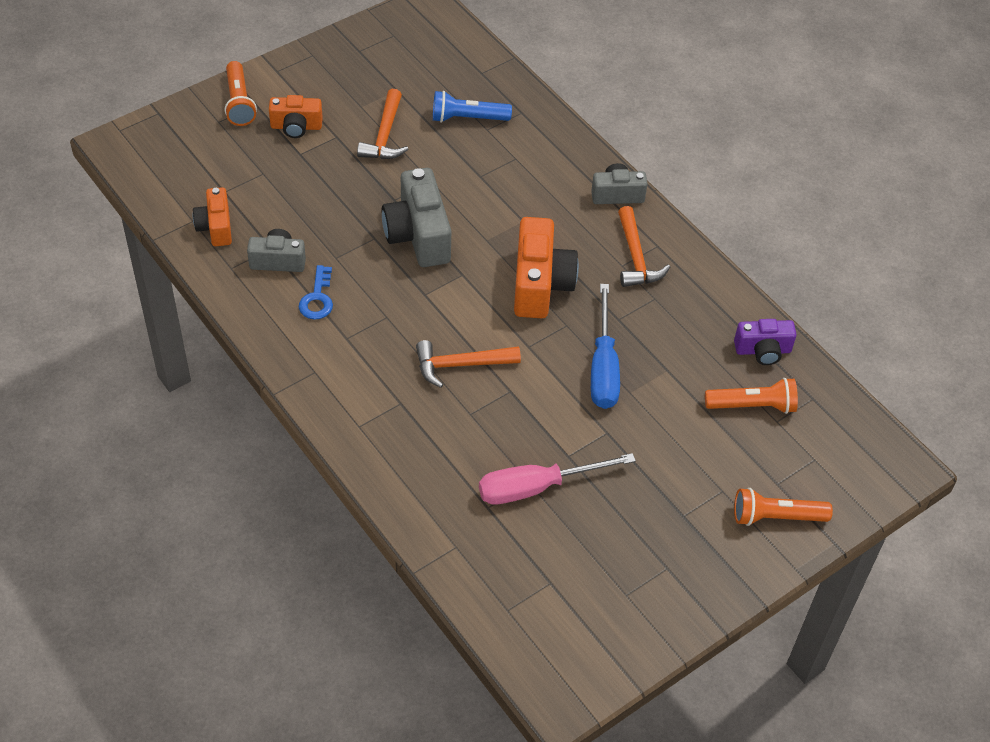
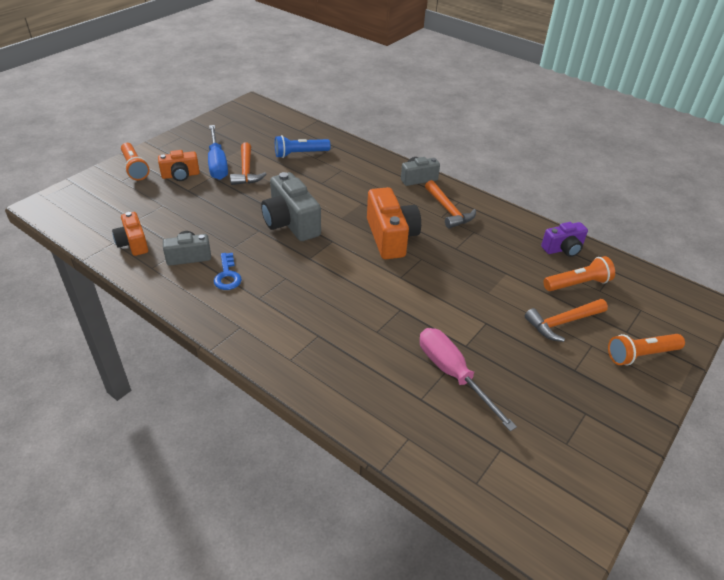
camera: 15 degrees left, 10 degrees down
orange hammer [416,340,521,388] -> orange hammer moved to [525,299,608,342]
pink screwdriver [479,453,636,505] -> pink screwdriver turned 90 degrees clockwise [420,328,517,431]
blue screwdriver [591,284,620,409] -> blue screwdriver moved to [208,125,228,180]

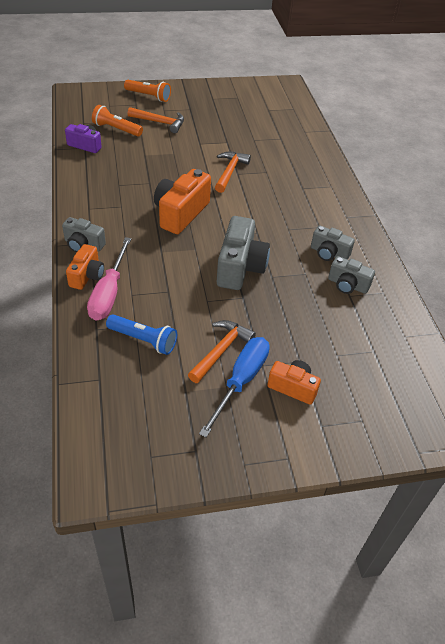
camera: 140 degrees left, 5 degrees up
orange camera [112,212,148,256] -> orange camera moved to [66,244,104,290]
orange flashlight [121,143,150,180] -> none
blue key [214,253,242,290] -> grey camera [311,225,355,261]
pink screwdriver [420,328,517,431] -> pink screwdriver moved to [87,237,131,321]
orange hammer [425,180,476,228] -> orange hammer moved to [215,152,251,193]

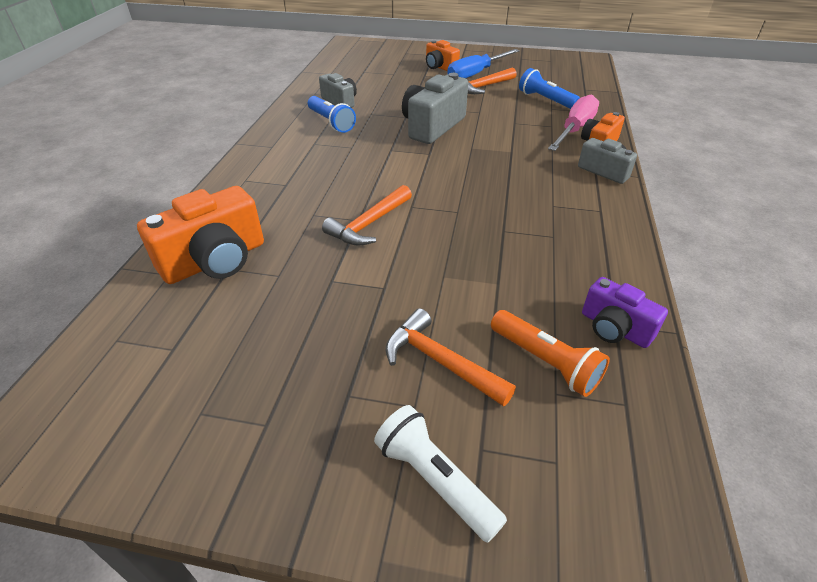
camera: 155 degrees left, 5 degrees down
orange flashlight [124,80,171,102] -> white flashlight [374,405,507,543]
orange camera [154,169,211,234] -> orange camera moved to [137,186,264,284]
grey camera [311,225,355,261] -> blue flashlight [308,96,356,133]

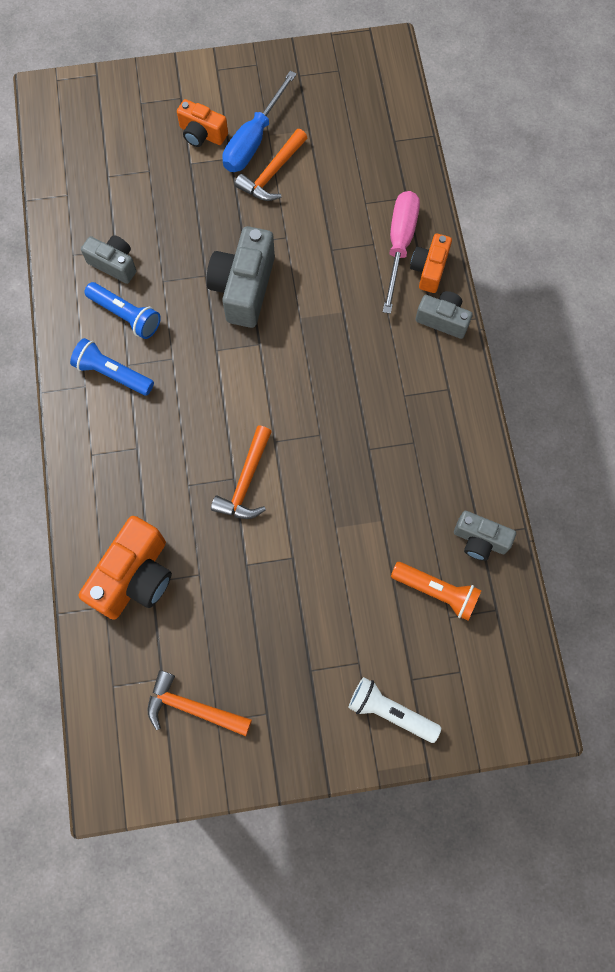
camera: 20 degrees left, 30 degrees up
orange hammer [386,308,516,407] -> orange hammer moved to [148,670,252,736]
blue flashlight [519,68,580,109] -> blue flashlight moved to [70,338,154,395]
purple camera [582,277,668,348] -> grey camera [454,511,516,561]

